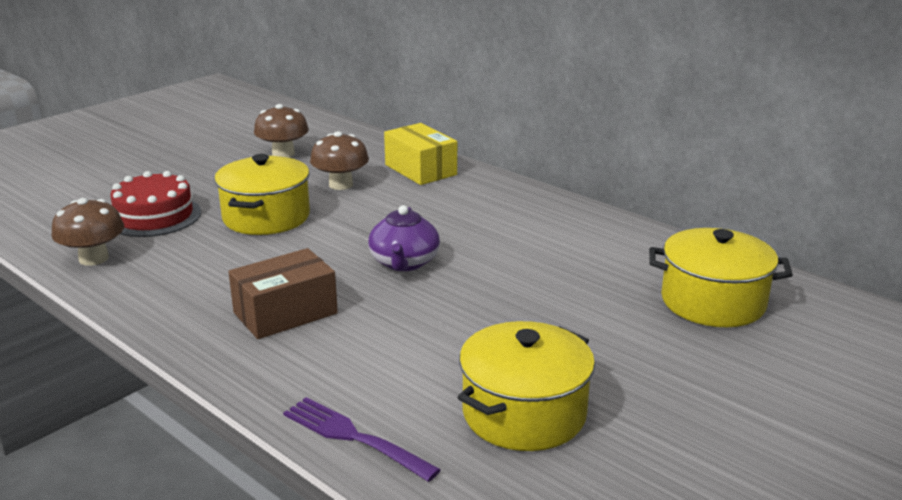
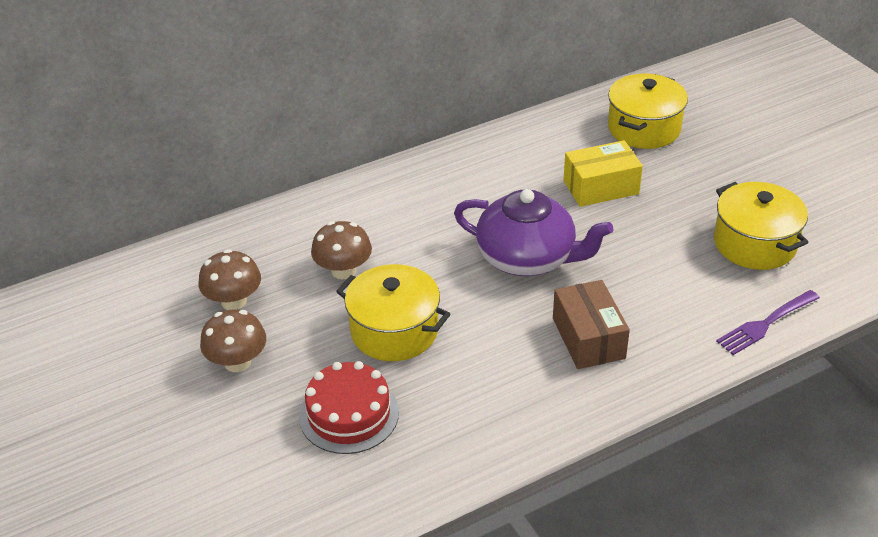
camera: 70 degrees left, 15 degrees up
brown mushroom [52,198,124,266] -> brown mushroom moved to [200,309,266,372]
purple teapot [368,205,440,271] -> purple teapot [454,189,613,276], size x1.59
yellow box [384,123,457,185] -> yellow box moved to [563,140,643,207]

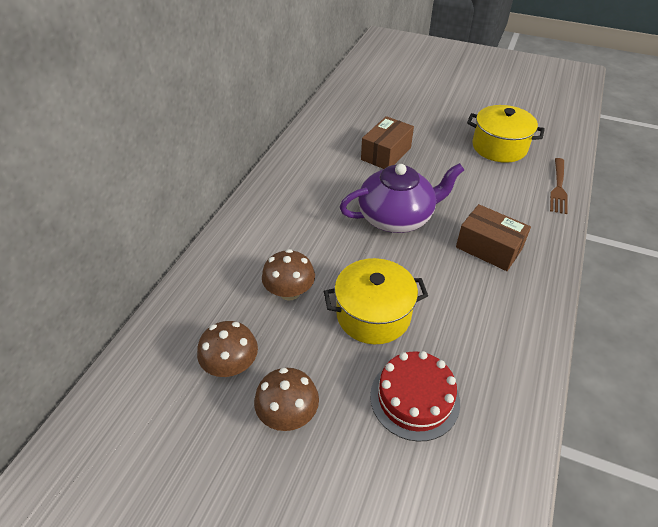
camera: 40 degrees left, 5 degrees up
yellow box [563,140,643,207] -> brown box [361,116,414,169]
yellow pot [608,74,688,149] -> none
purple fork [716,290,820,355] -> brown fork [550,158,568,214]

